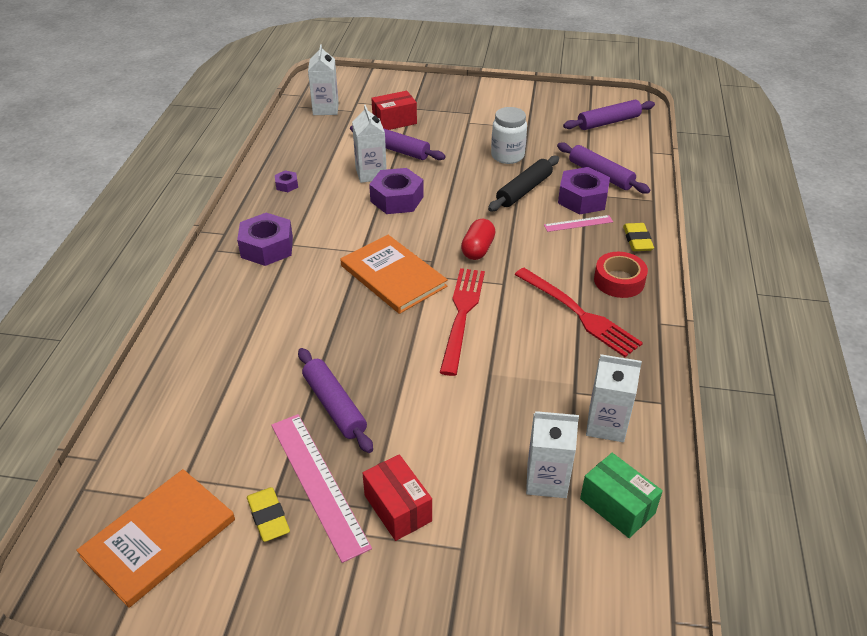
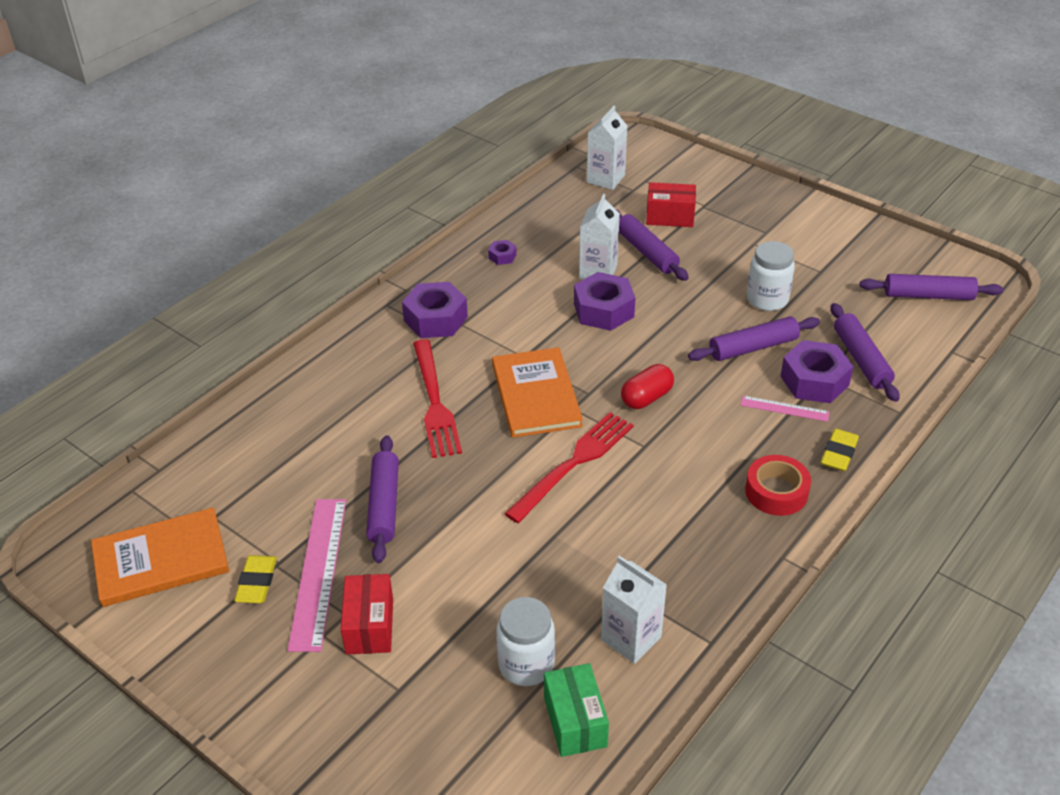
camera: 30 degrees right, 0 degrees up
black rolling pin [488,156,559,211] -> purple rolling pin [688,317,820,361]
red fork [515,268,643,357] -> red fork moved to [413,339,462,458]
white carton [526,411,579,498] -> white jar [496,597,555,686]

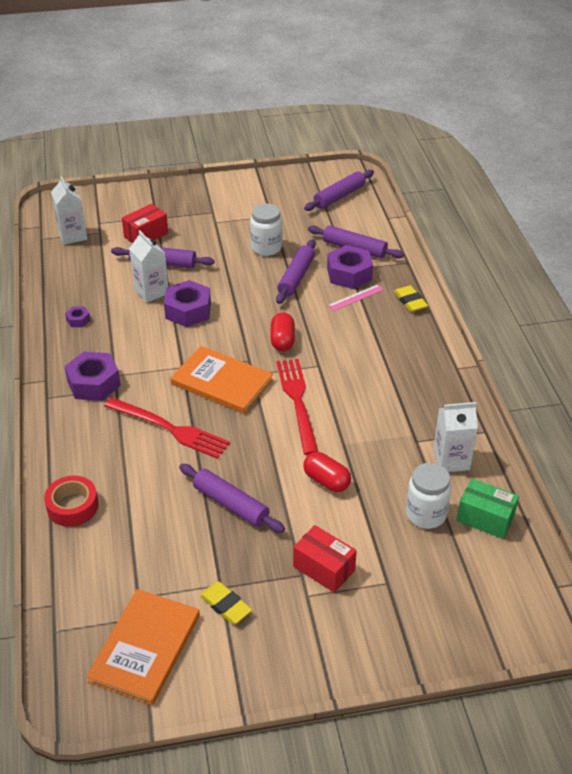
camera: 50 degrees left, 0 degrees up
pink ruler [287,499,346,652] -> none
red tape [745,455,811,516] -> red tape moved to [44,476,99,527]
none -> red capsule [303,452,351,492]

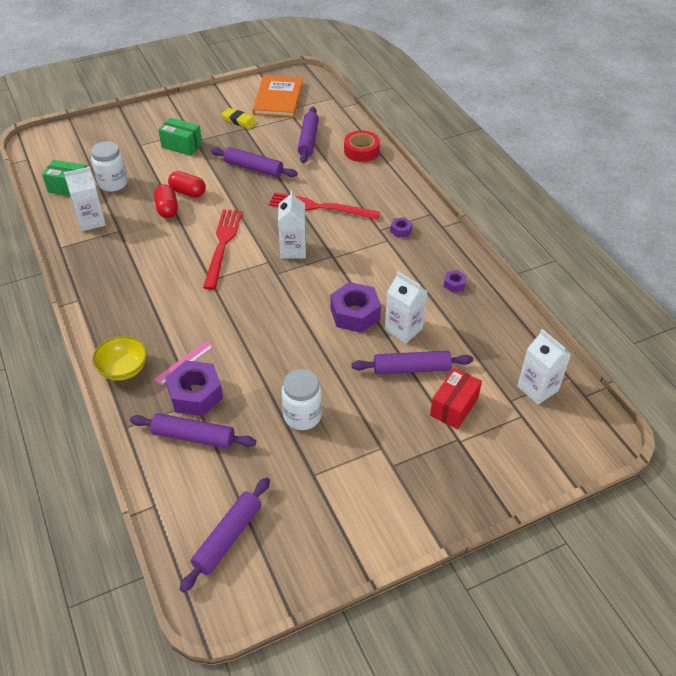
camera: 165 degrees right, 5 degrees up
purple nut [64,352,121,401] -> purple nut [390,217,412,238], size x0.47
orange book [171,346,273,414] -> white carton [278,190,306,259]
red capsule [270,312,295,351] -> red capsule moved to [154,184,178,218]
purple rolling pin [276,239,316,304] -> purple rolling pin moved to [298,107,319,163]
red fork [277,359,318,455] -> red fork turned 150 degrees counterclockwise [203,209,242,290]
red box [293,525,357,593] -> green box [158,118,202,156]
yellow eraser [394,285,428,312] -> yellow bowl [92,336,147,381]

